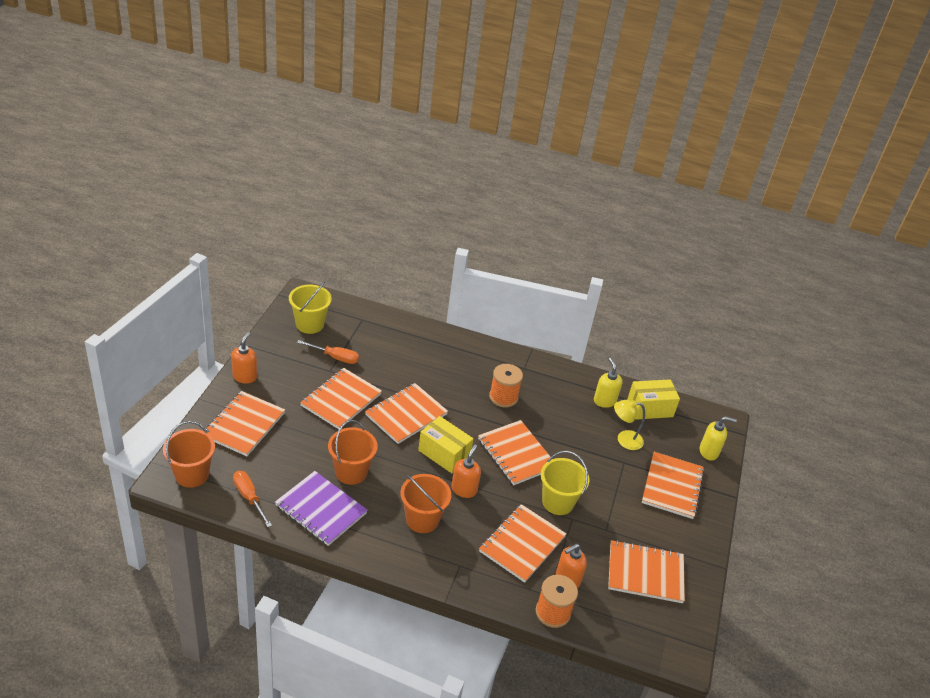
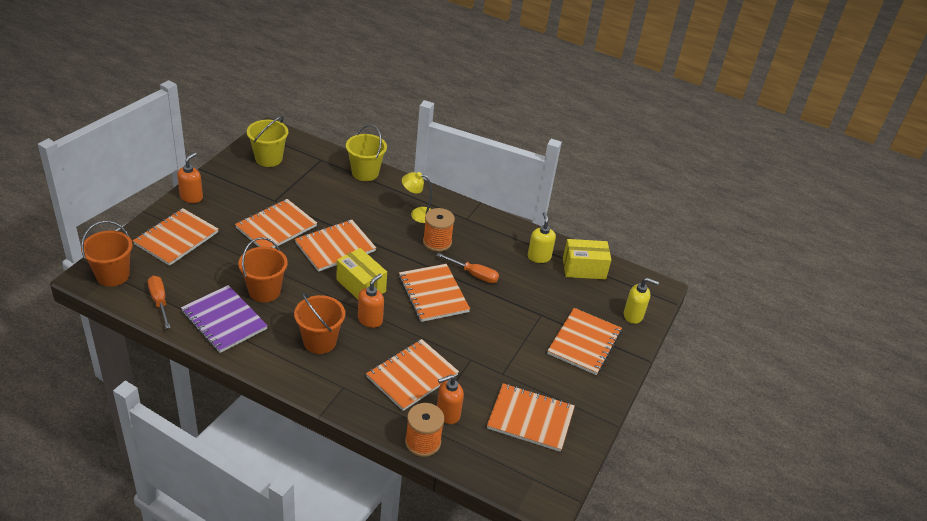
camera: 10 degrees right, 0 degrees up
orange screwdriver [297,340,359,364] -> orange screwdriver moved to [436,253,499,283]
yellow bucket [541,451,590,515] -> yellow bucket moved to [346,124,387,181]
yellow lamp [614,400,645,450] -> yellow lamp moved to [402,172,432,223]

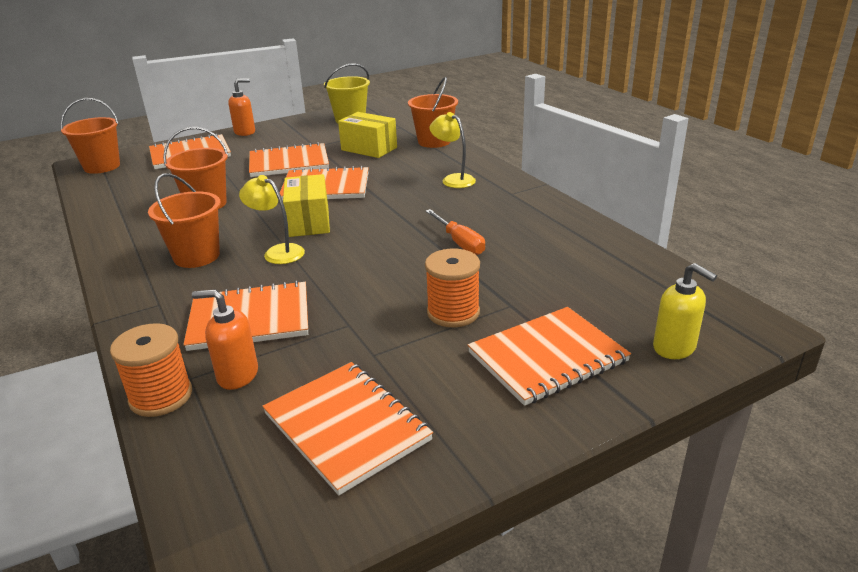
camera: 40 degrees right, 10 degrees down
orange screwdriver [148,276,171,329] -> none
purple notebook [181,285,268,353] -> none
yellow bucket [346,124,387,181] -> orange bucket [408,77,458,148]
orange soap dispenser [358,274,384,328] -> yellow lamp [239,175,305,264]
orange notebook [399,264,470,322] -> none
orange spool [423,208,455,252] -> orange spool moved to [425,249,480,327]
yellow soap dispenser [528,212,556,263] -> none
yellow box [563,239,611,279] -> yellow box moved to [338,112,397,158]

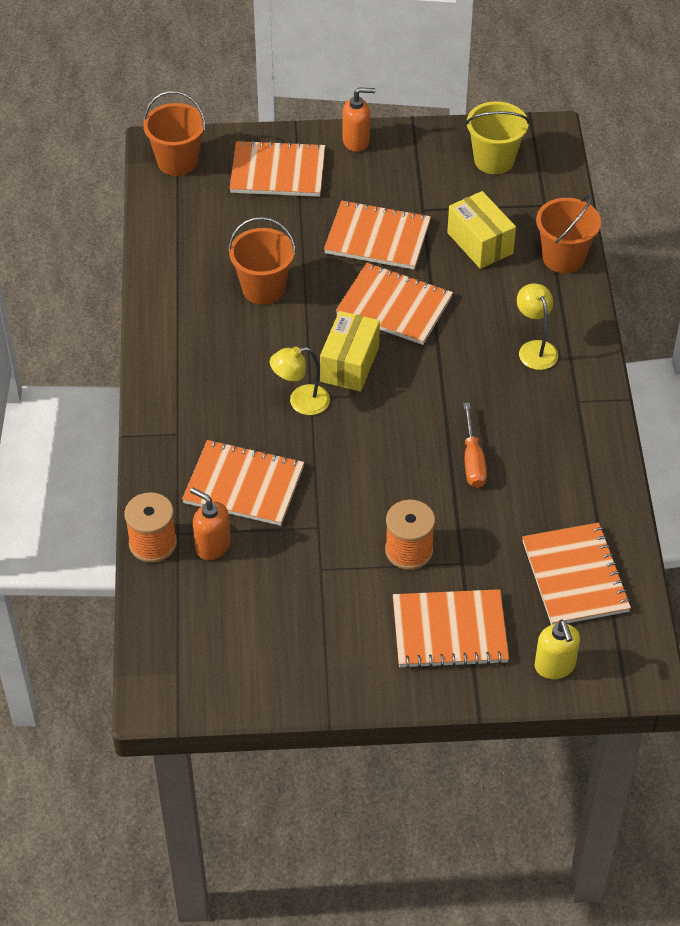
camera: 25 degrees right, 20 degrees up
orange bucket [148,173,221,268] -> none
yellow lamp [239,175,305,264] -> yellow lamp turned 75 degrees counterclockwise [270,346,330,415]
orange notebook [262,362,433,495] -> orange notebook moved to [522,523,631,625]

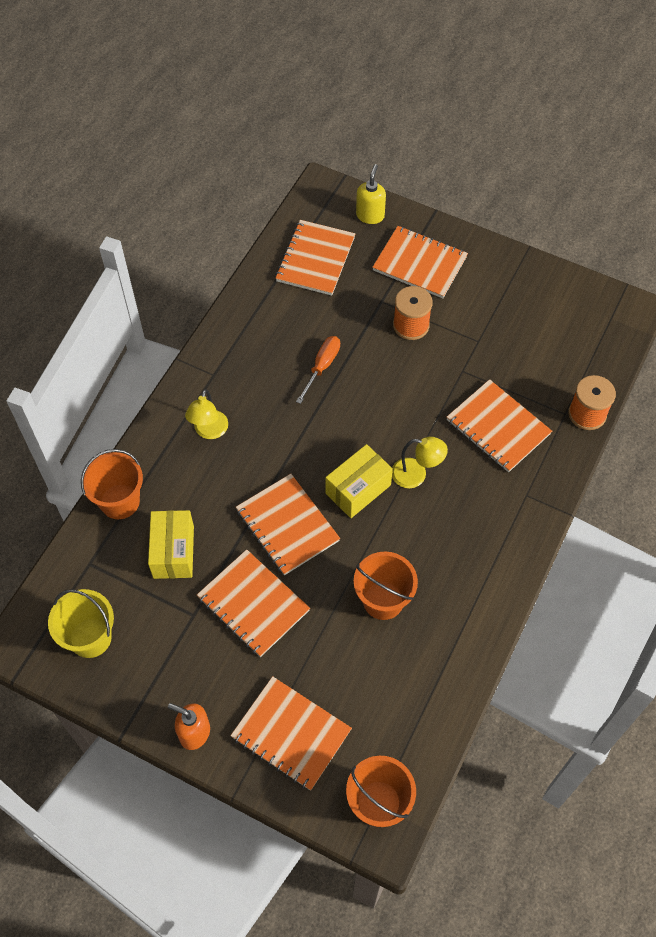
camera: 150 degrees left, 10 degrees up
orange soap dispenser [190,487,231,560] -> none

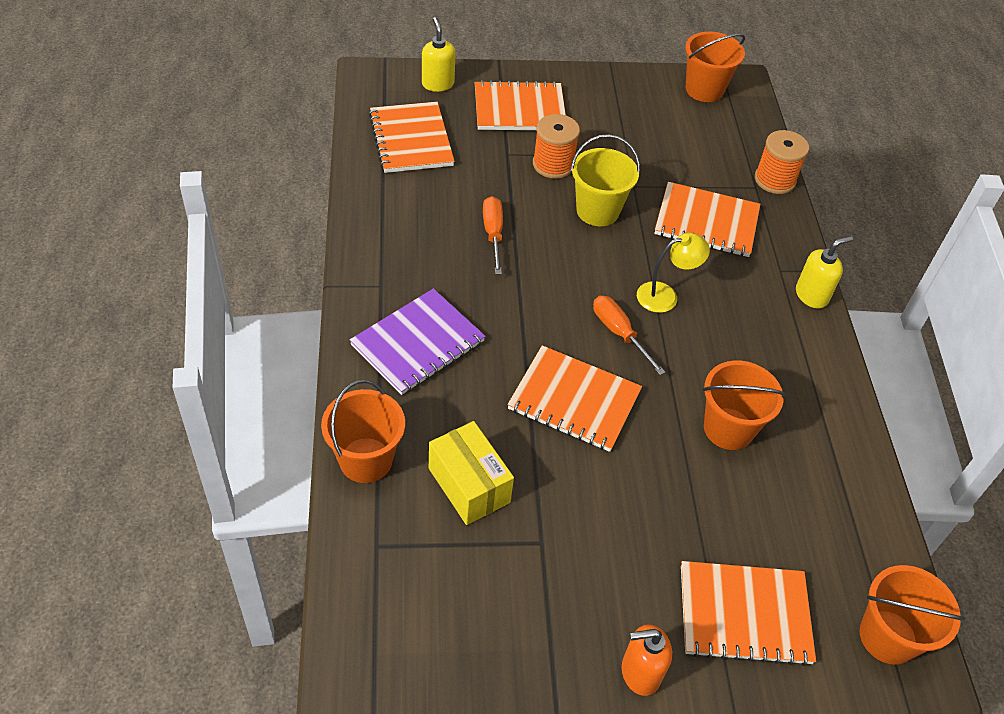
camera: 35 degrees left, 10 degrees down
yellow bucket [48,589,114,658] -> yellow bucket moved to [571,134,640,226]
yellow lamp [185,389,228,439] -> purple notebook [350,289,486,395]
orange notebook [197,549,310,657] -> none
yellow box [326,444,393,518] -> orange screwdriver [593,296,665,375]
none -> orange bucket [685,32,745,102]
none -> yellow soap dispenser [796,236,853,309]

